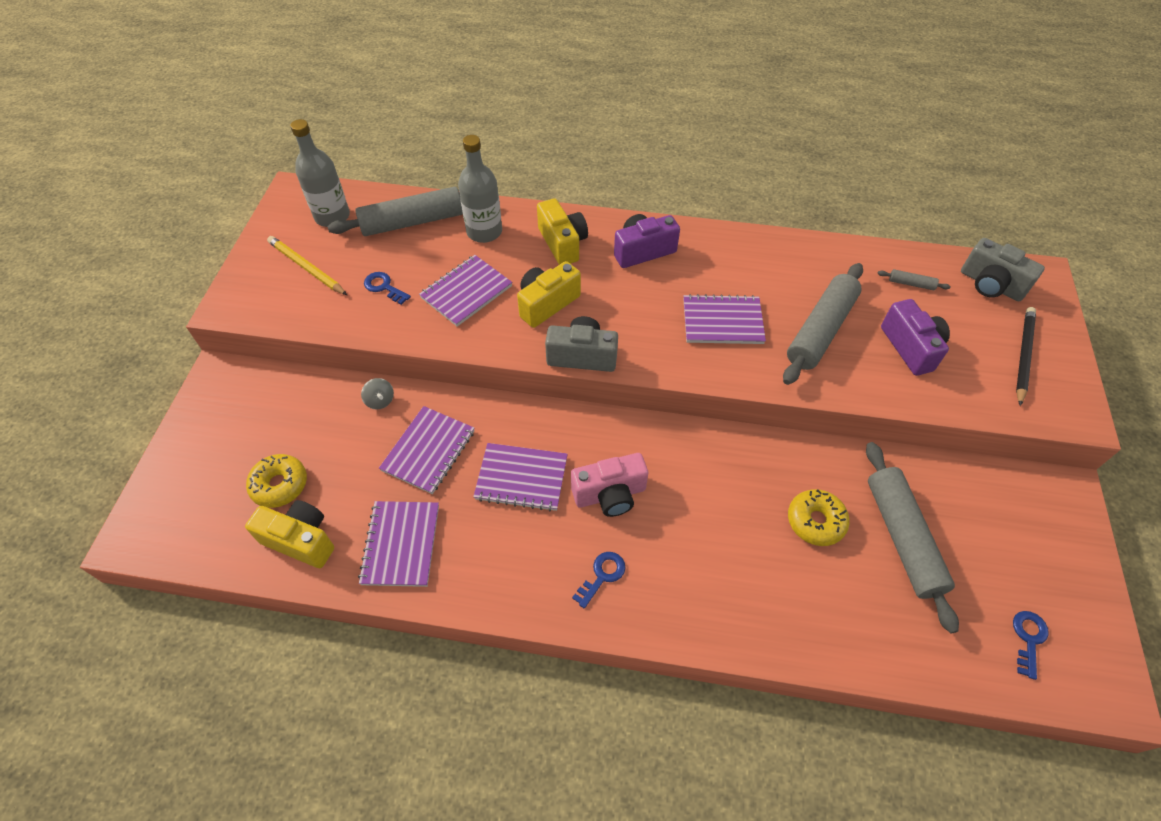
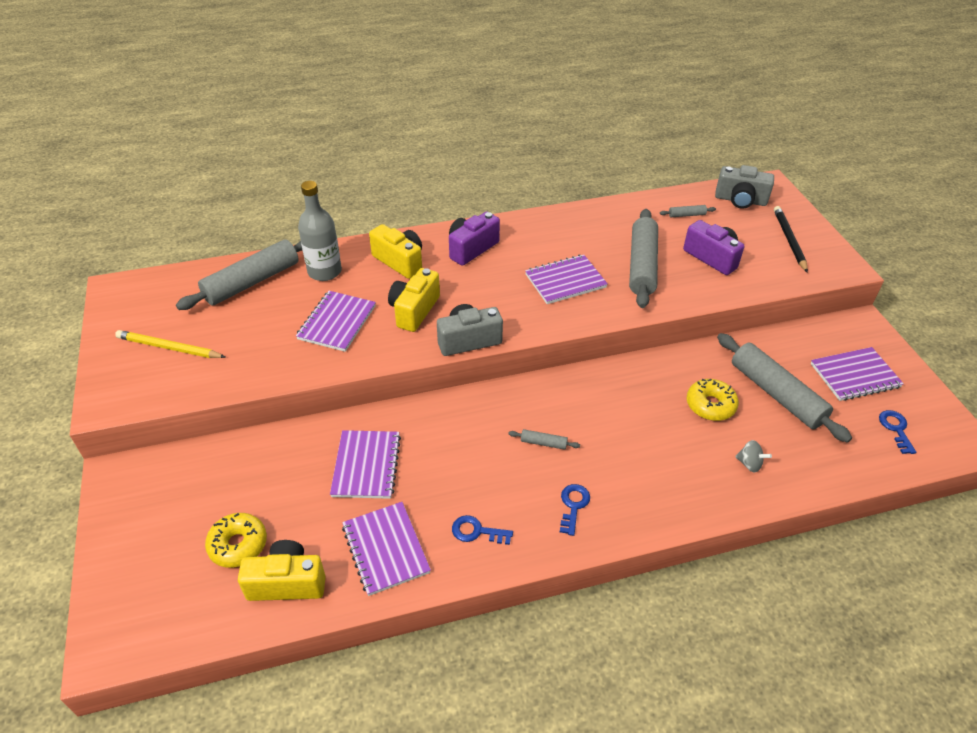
camera: 25 degrees left, 10 degrees down
grey bottle [290,119,350,227] -> none
grey spinning top [361,378,394,410] -> grey spinning top moved to [735,440,772,473]
blue key [364,272,411,305] -> blue key moved to [452,515,513,545]
purple notebook [473,443,568,511] -> purple notebook moved to [811,347,904,401]
pink camera [571,453,648,517] -> grey rolling pin [508,429,580,450]

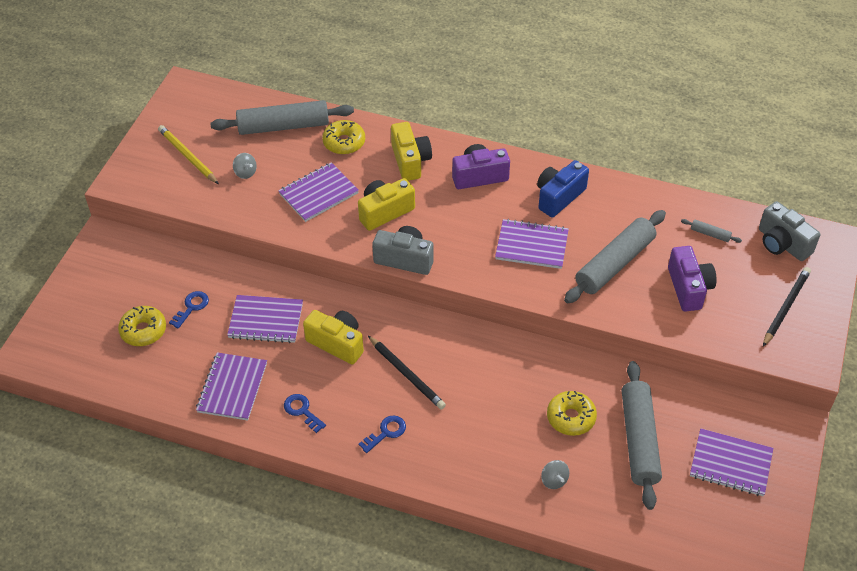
camera: 35 degrees right, 5 degrees up
yellow camera [238,540,326,601] -> yellow camera moved to [303,310,364,365]
grey bottle [298,181,342,281] -> yellow donut [322,120,365,154]
purple notebook [330,430,401,499] -> purple notebook turned 60 degrees clockwise [227,295,303,343]
grey rolling pin [508,429,580,450] -> black pencil [368,336,446,409]
blue key [879,410,916,454] -> blue key moved to [169,291,209,329]
none -> grey spinning top [233,153,257,179]
none -> blue camera [537,160,589,217]

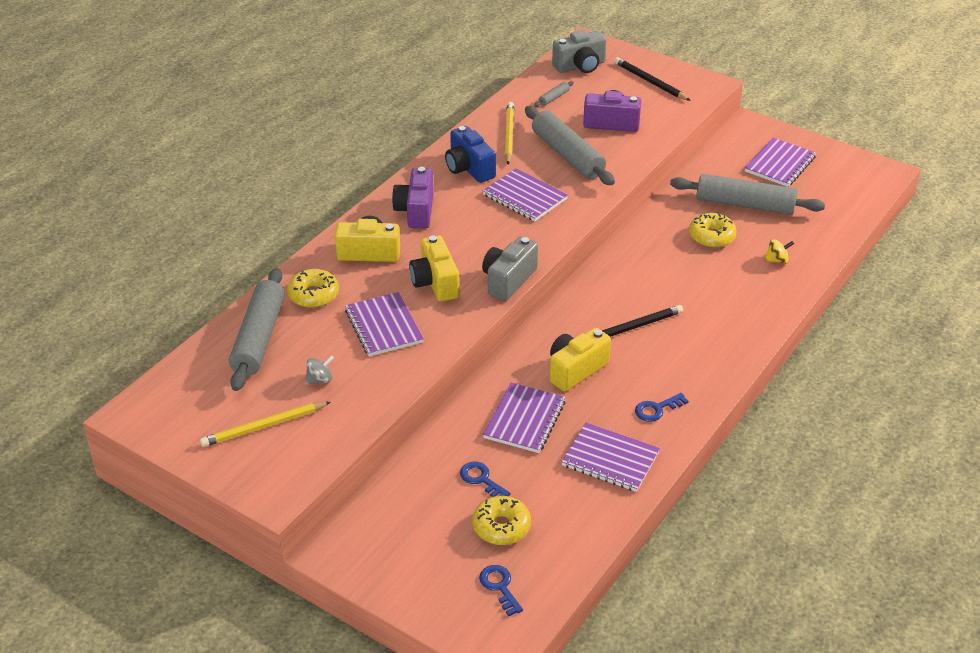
camera: 75 degrees left, 10 degrees down
blue key [359,415,406,453] -> blue key moved to [479,565,523,616]
purple notebook [495,219,569,269] -> purple notebook turned 75 degrees counterclockwise [483,168,568,221]
grey spinning top [541,460,569,489] -> yellow spinning top [764,239,794,264]
none -> yellow pencil [505,102,514,164]

